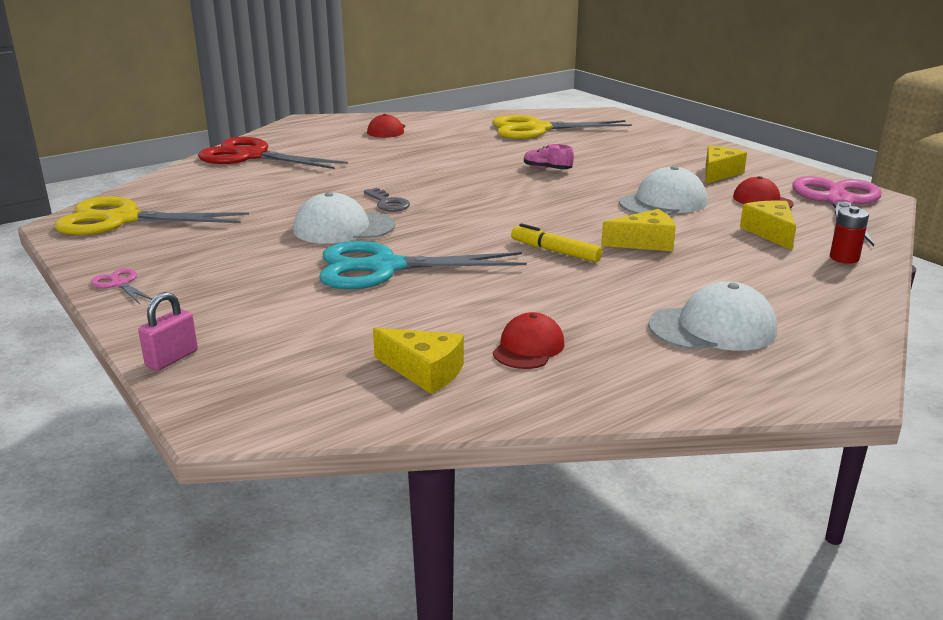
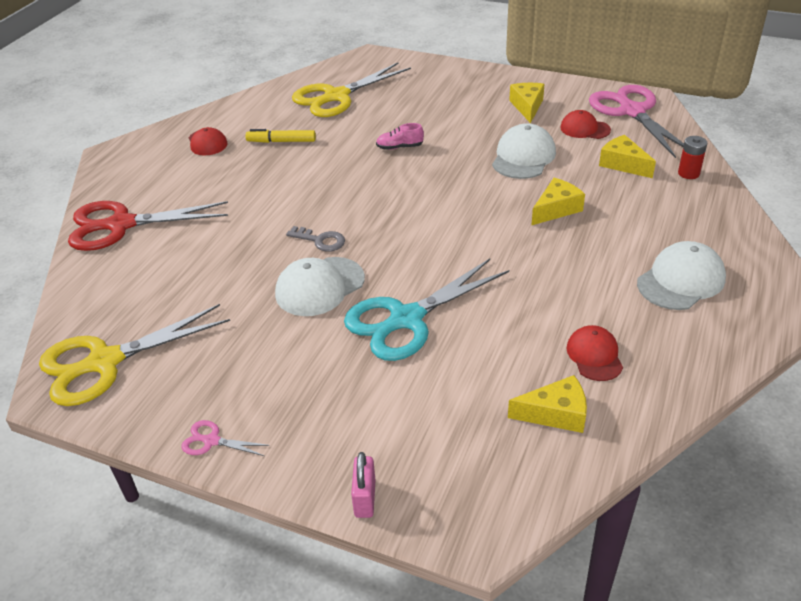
camera: 30 degrees left, 15 degrees up
yellow marker [511,223,603,262] -> yellow marker moved to [245,129,316,143]

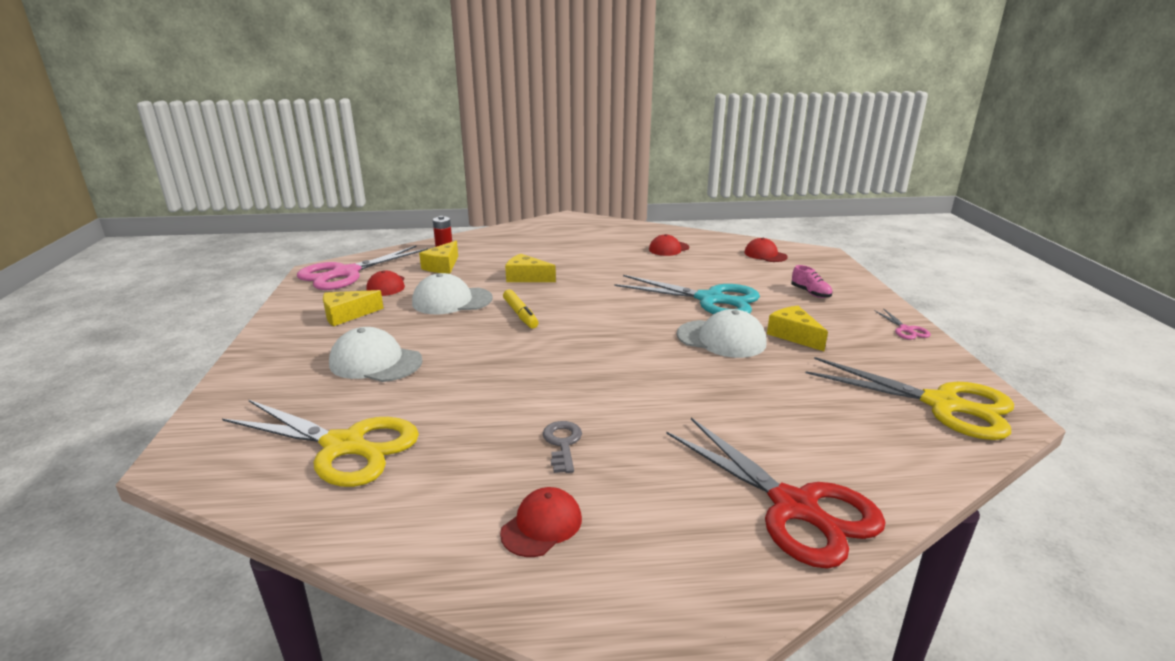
camera: 120 degrees left, 15 degrees down
yellow marker [245,129,316,143] -> yellow marker moved to [503,289,539,328]
grey key [286,226,345,252] -> grey key moved to [543,421,582,473]
pink padlock [351,452,376,518] -> none
pink shoe [376,123,424,150] -> pink shoe moved to [791,265,832,298]
yellow cheese [508,375,587,433] -> yellow cheese moved to [767,306,828,351]
white cap [637,241,726,310] -> white cap moved to [329,327,423,382]
none -> red cap [744,238,788,262]

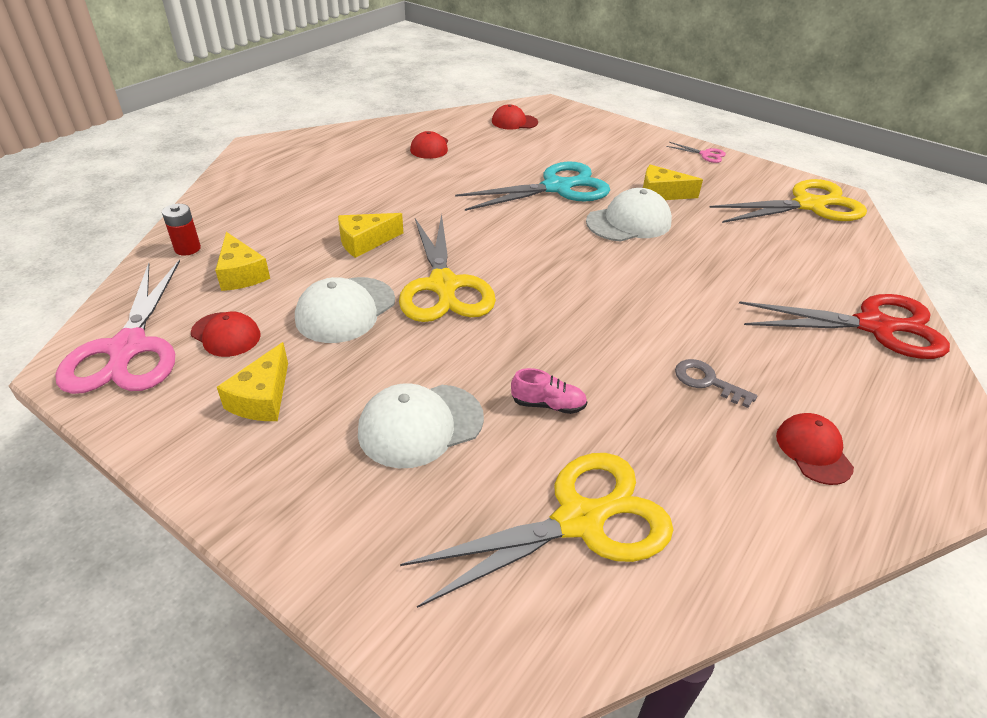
camera: 50 degrees left, 15 degrees up
yellow marker [503,289,539,328] -> yellow scissors [399,214,496,322]
pink shoe [791,265,832,298] -> pink shoe moved to [511,368,587,414]

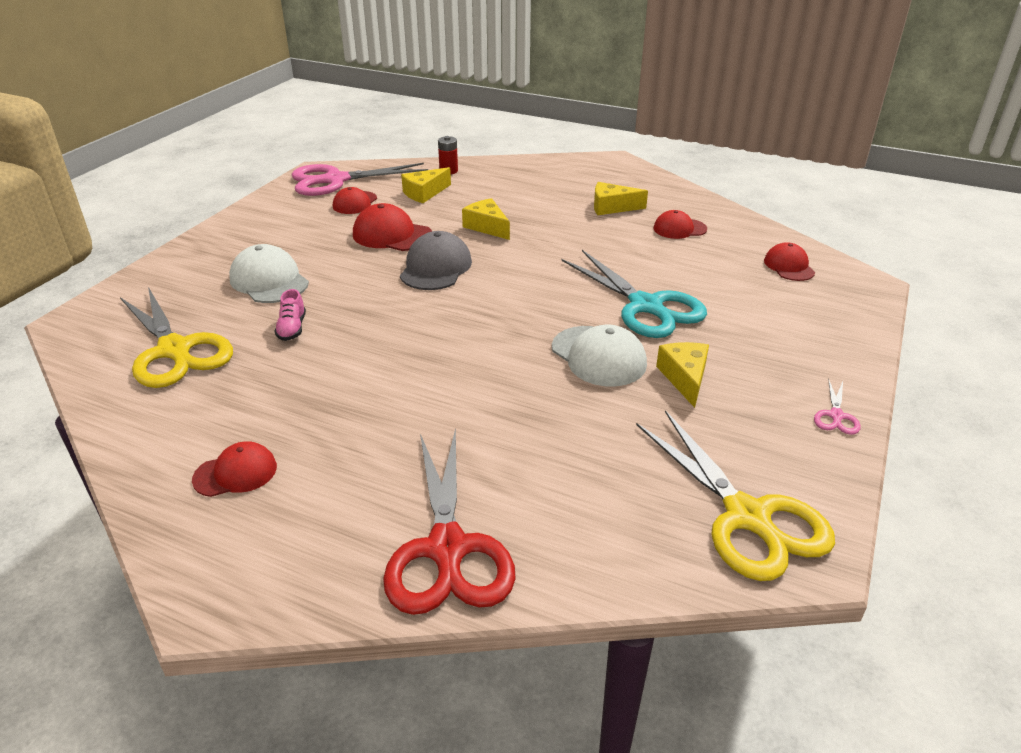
camera: 80 degrees right, 5 degrees down
yellow cheese [217,342,288,421] -> yellow cheese moved to [594,182,648,215]
white cap [295,277,395,343] -> red cap [353,203,432,251]
yellow scissors [399,214,496,322] -> grey cap [400,231,472,290]
grey key [675,359,757,408] -> none

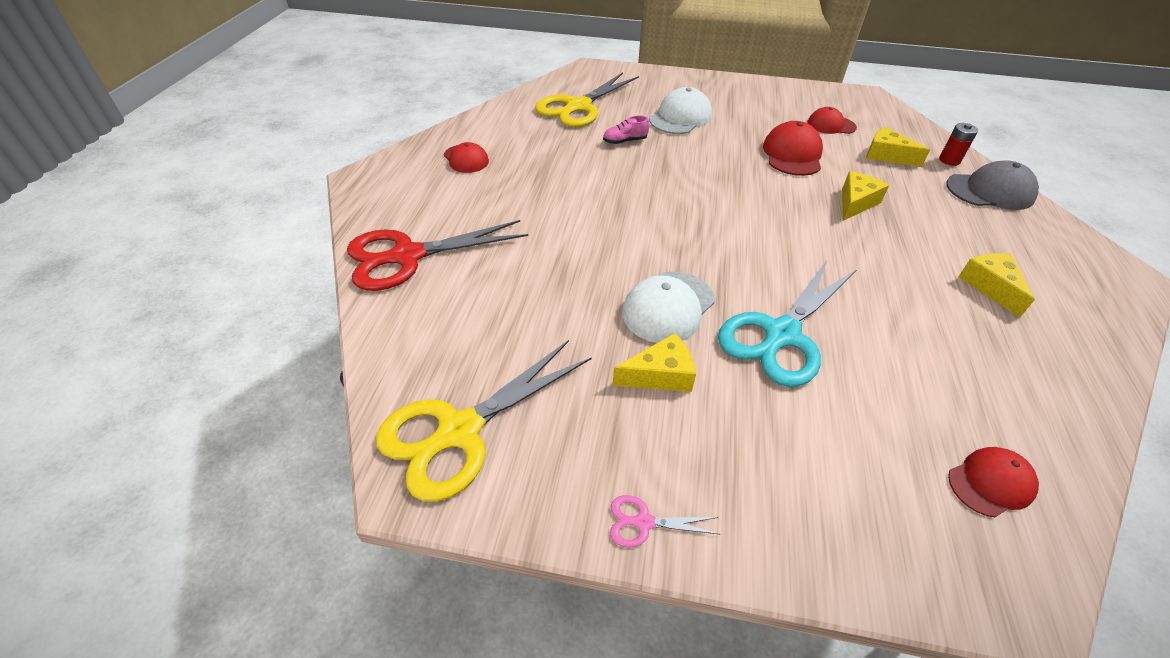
camera: 75 degrees right, 10 degrees up
pink scissors [292,163,428,196] -> none
grey cap [400,231,472,290] -> grey cap moved to [946,160,1039,210]
red cap [653,210,707,239] -> none

